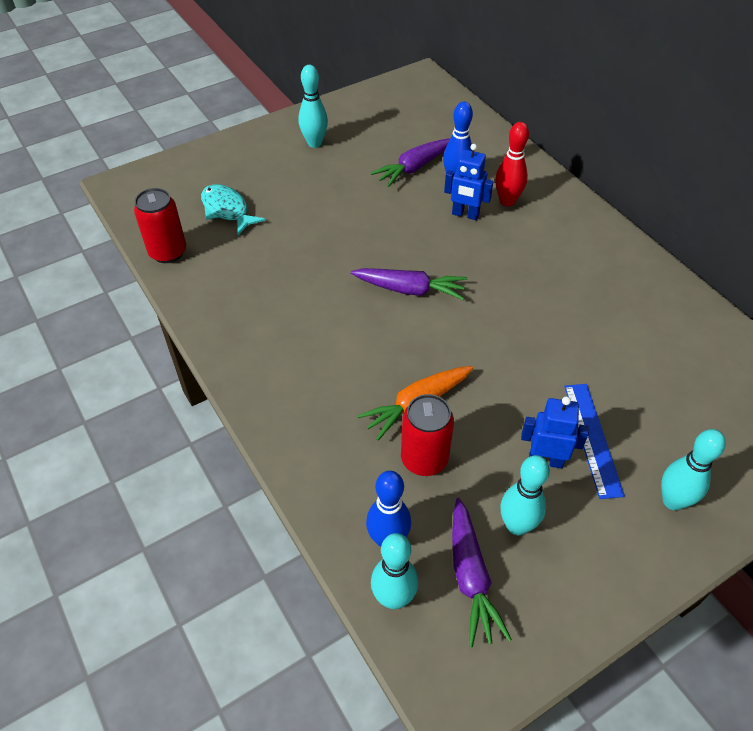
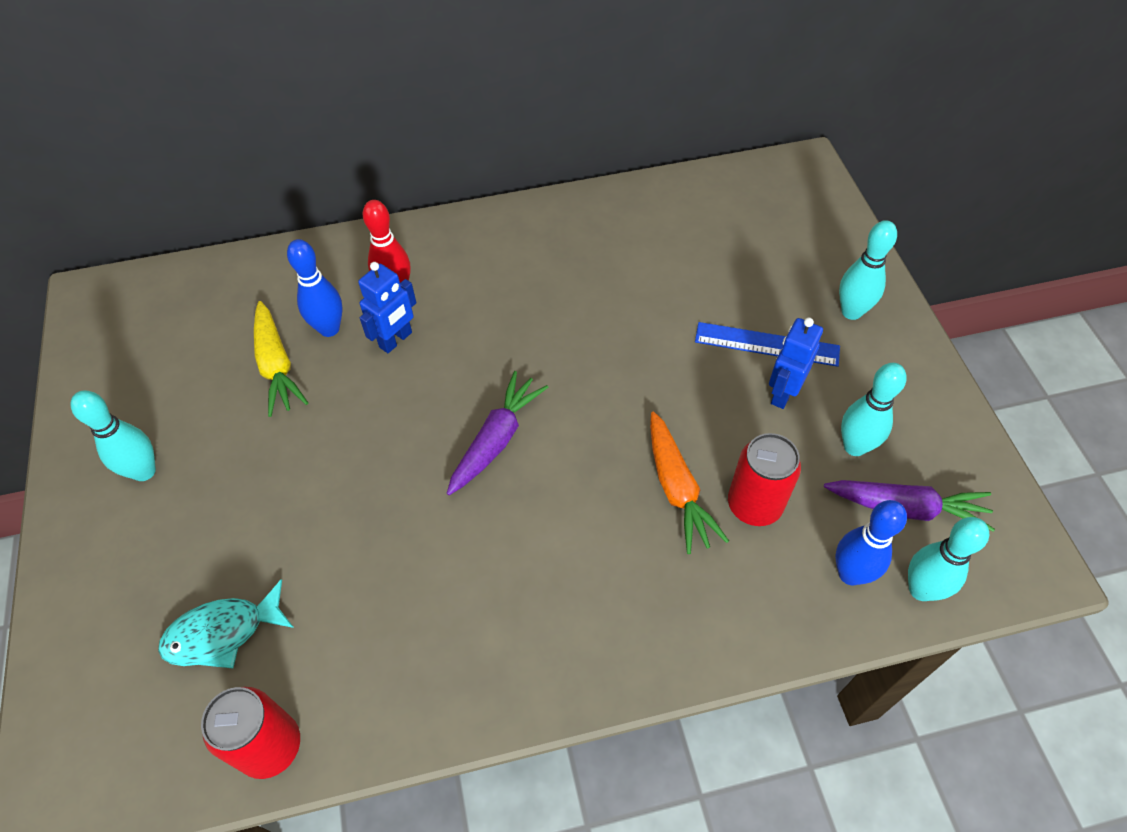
camera: 70 degrees left, 5 degrees up
purple carrot [371,139,450,187] -> yellow carrot [254,301,308,417]

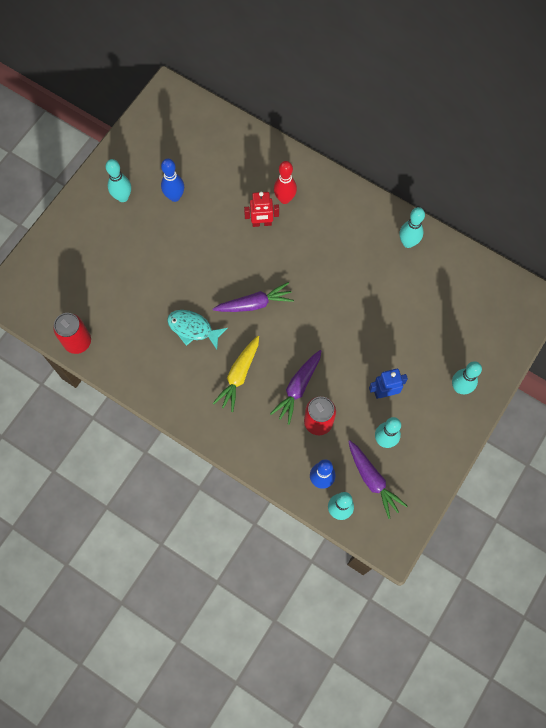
camera: 45 degrees right, 15 degrees up
turquoise fish [158,580,294,668] -> turquoise fish moved to [167,310,228,350]
yellow carrot [254,301,308,417] -> yellow carrot moved to [213,336,259,412]
blue bowling pin [287,239,343,337] -> blue bowling pin moved to [161,158,184,202]
blue robot [358,262,416,353] -> red robot [244,192,279,227]
orange carrot [650,412,729,554] -> purple carrot [270,350,321,425]
blue ruler [695,322,840,367] -> none
none -> turquoise bowling pin [400,207,425,248]

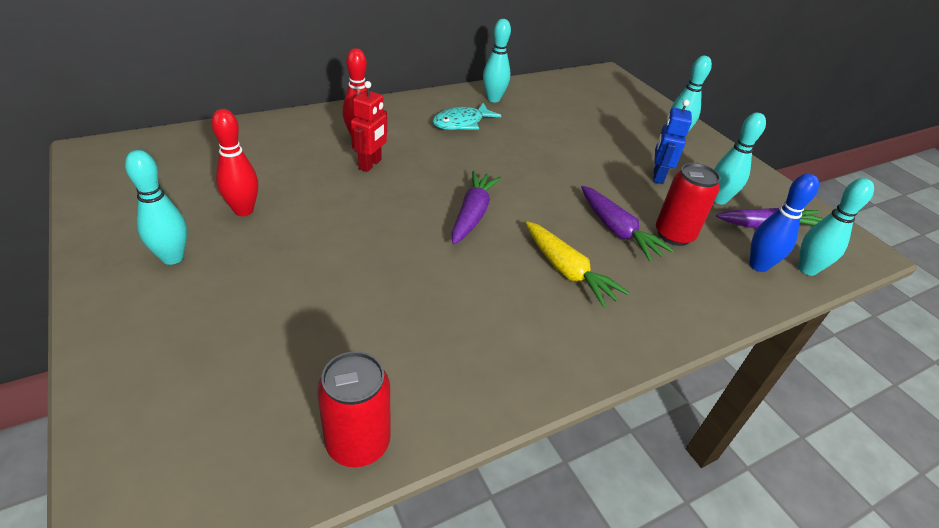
camera: 65 degrees left, 30 degrees down
blue bowling pin [161,158,184,202] -> red bowling pin [212,109,258,216]
turquoise fish [167,310,228,350] -> turquoise fish moved to [432,103,501,130]

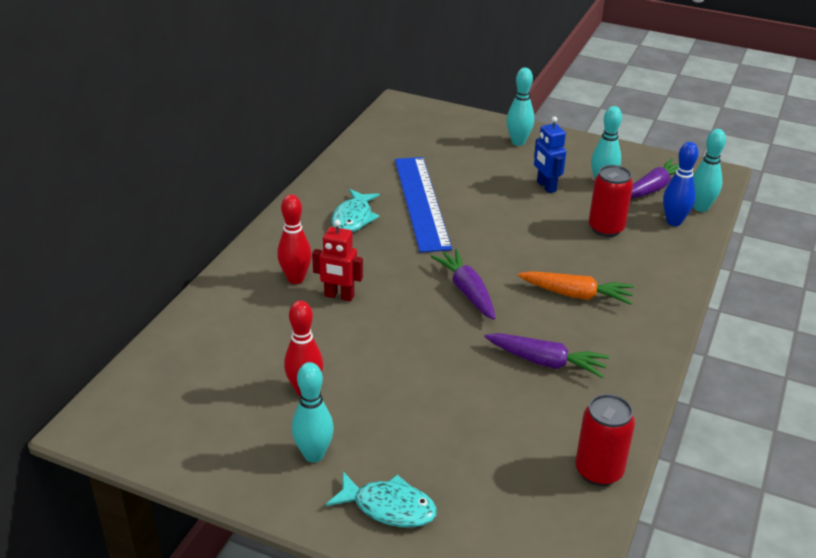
camera: 35 degrees left, 5 degrees down
red robot [351,81,387,172] -> red robot turned 120 degrees clockwise [312,220,363,302]
turquoise bowling pin [483,19,511,103] -> none
yellow carrot [526,221,630,308] -> orange carrot [518,271,634,305]
purple carrot [581,186,674,261] -> purple carrot moved to [484,333,610,378]
none -> turquoise fish [326,472,437,528]
none -> blue ruler [395,157,452,253]

